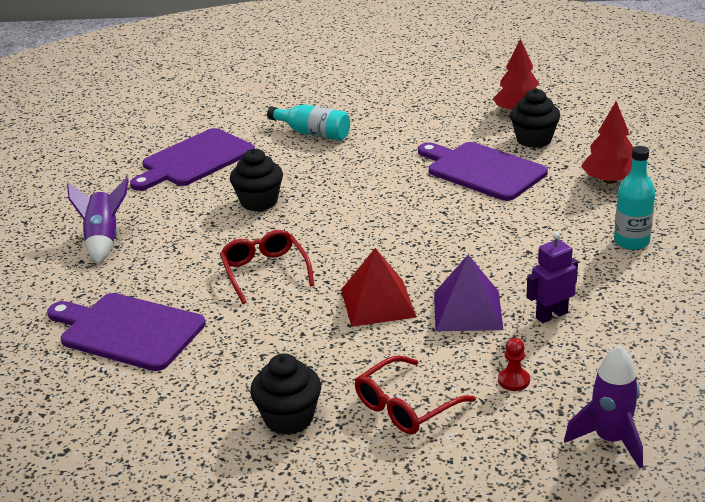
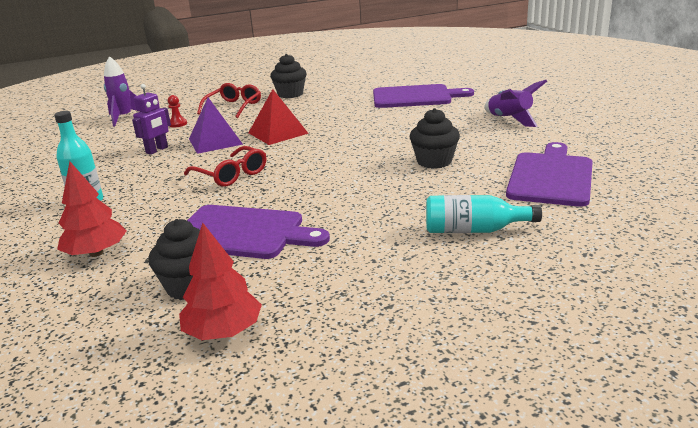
camera: 155 degrees right, 5 degrees down
red glasses [220,230,314,304] -> red glasses moved to [184,146,266,187]

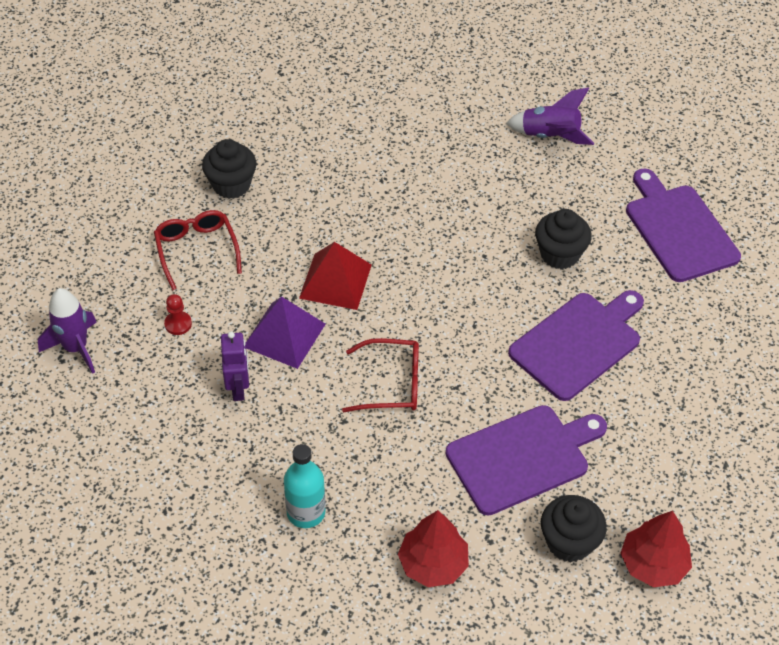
camera: 45 degrees left, 25 degrees up
purple cutting board [373,84,474,108] -> purple cutting board moved to [508,290,644,401]
turquoise bottle [426,195,542,233] -> none

